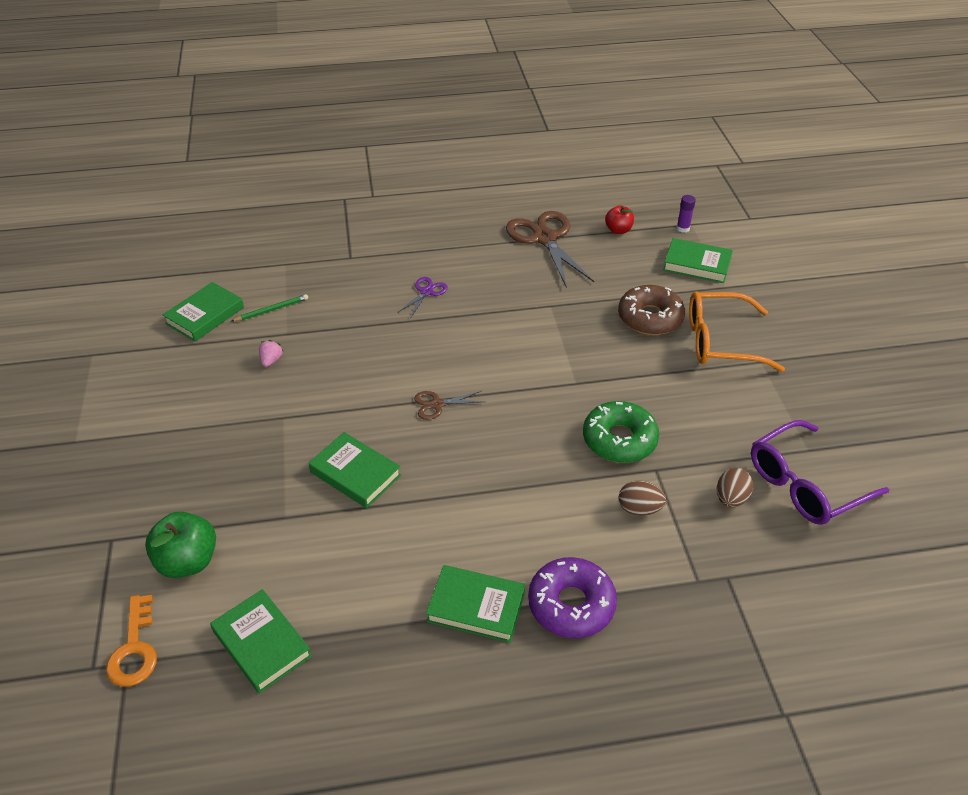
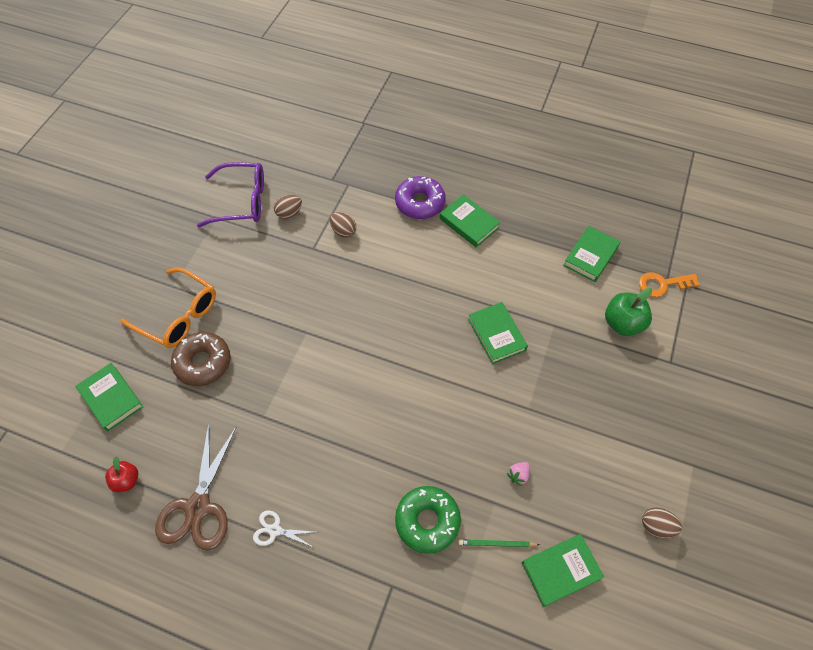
camera: 150 degrees left, 15 degrees up
orange key [106,595,157,687] -> orange key turned 120 degrees counterclockwise [639,272,700,297]
green book [210,589,312,694] -> green book turned 45 degrees clockwise [563,226,621,282]
purple scissors [398,277,448,317] -> none
brown scissors [414,391,485,420] -> none
green donut [583,401,659,463] -> green donut moved to [395,486,461,554]
purple glue stick [676,195,696,233] -> none
none -> white scissors [253,510,314,547]
none -> brown egg [642,508,682,538]

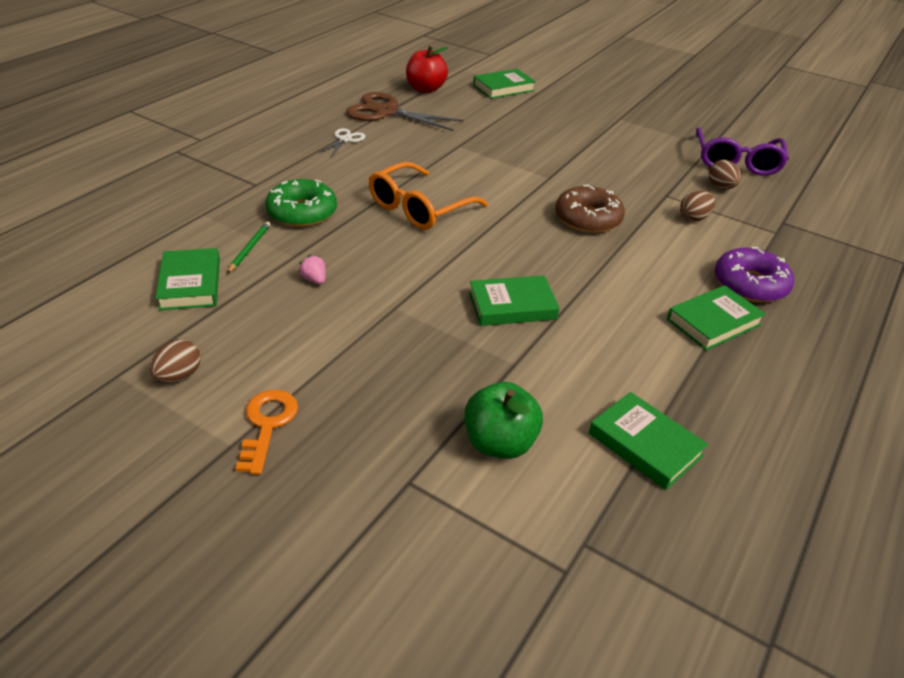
camera: 100 degrees right, 20 degrees down
red apple [105,457,138,492] -> red apple [406,46,448,93], size x1.63
orange glasses [120,268,216,348] -> orange glasses moved to [369,162,488,230]
brown donut [171,332,231,386] -> brown donut moved to [555,185,625,233]
orange key [639,272,700,297] -> orange key moved to [235,390,298,475]

